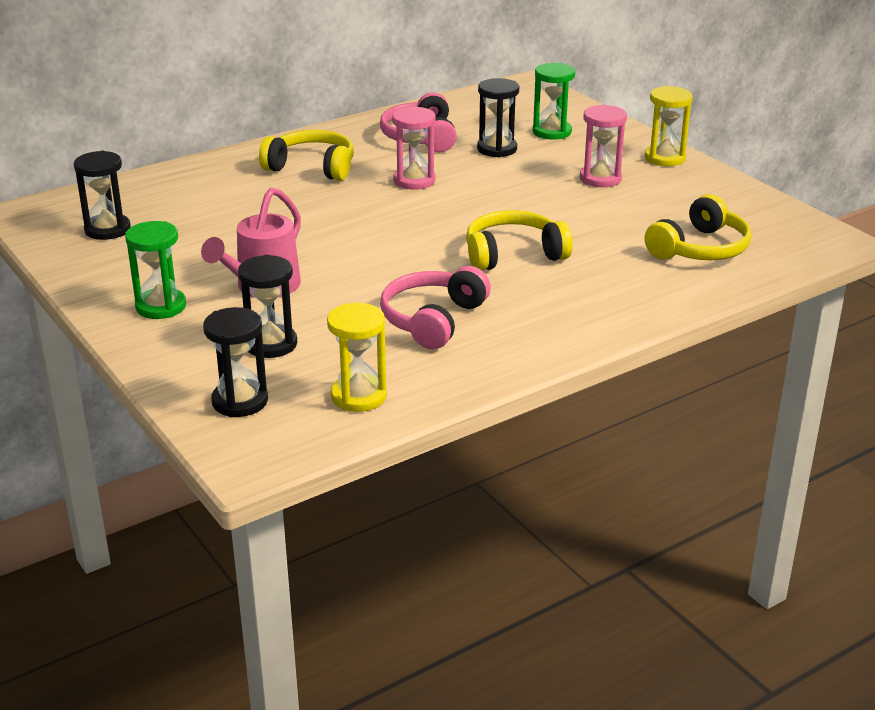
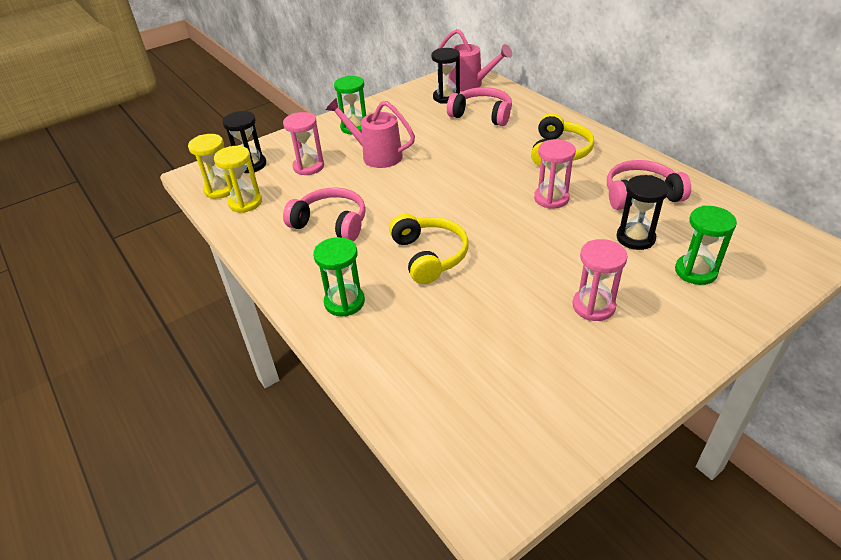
camera: 90 degrees right, 10 degrees up
black hourglass [238,255,297,358] -> pink hourglass [283,112,324,175]
yellow hourglass [645,86,693,166] -> yellow hourglass moved to [188,134,233,199]
yellow headphones [645,194,752,260] -> none
none -> green hourglass [313,237,365,317]
none -> pink watering can [439,29,512,91]
none -> pink headphones [447,87,512,126]

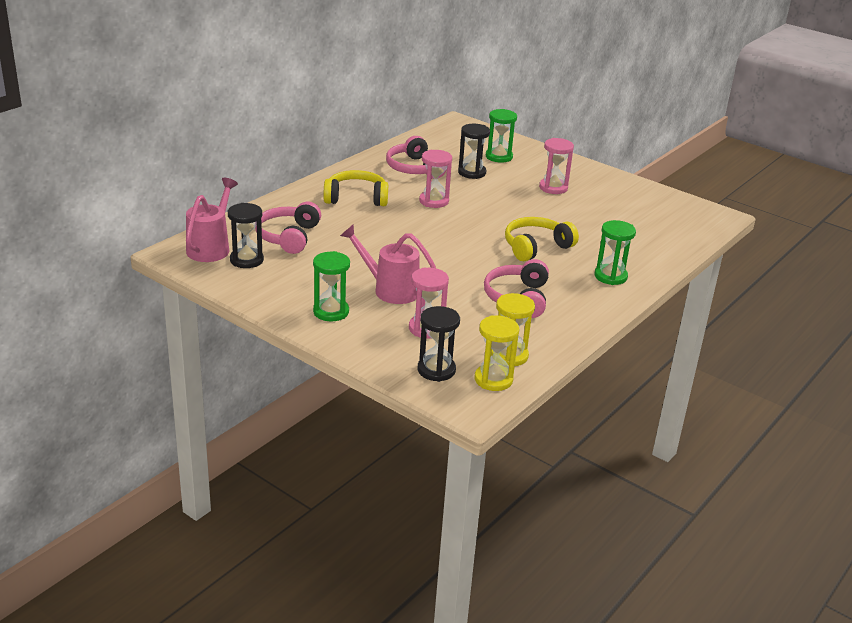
camera: 110 degrees left, 10 degrees down
pink watering can [326,98,415,168] -> pink watering can turned 105 degrees clockwise [340,225,436,304]

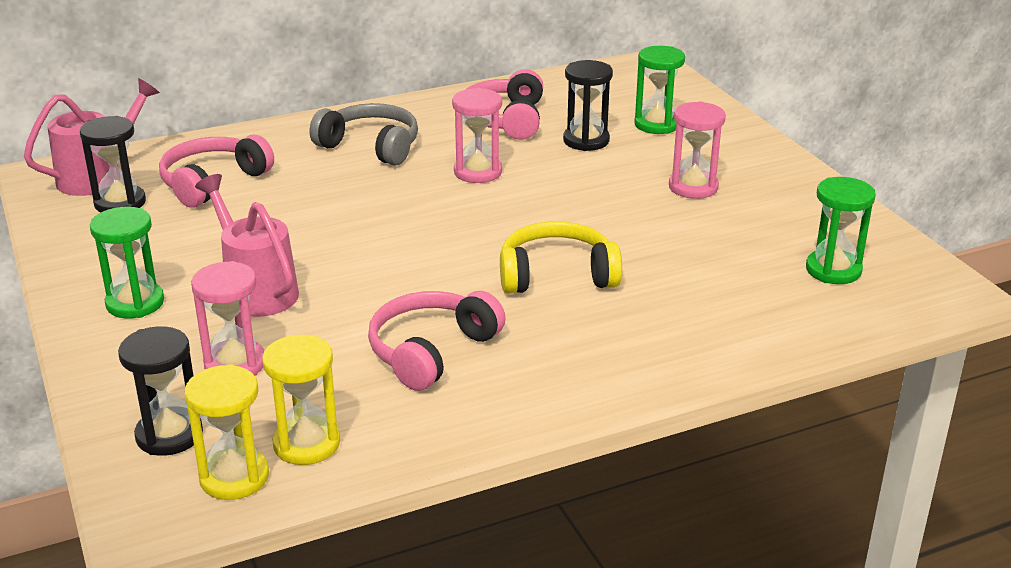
camera: 30 degrees right, 0 degrees up
yellow headphones [324,170,388,206] -> grey headphones [309,103,418,165]
green hourglass [594,220,636,285] -> green hourglass moved to [806,177,876,284]

